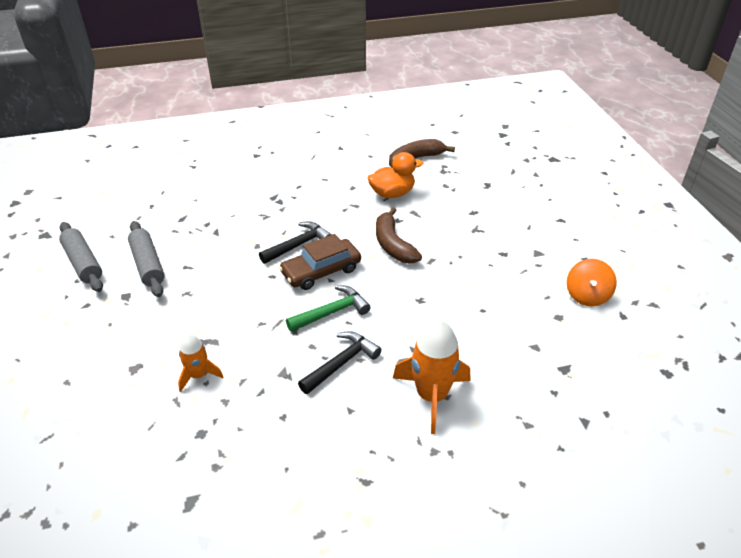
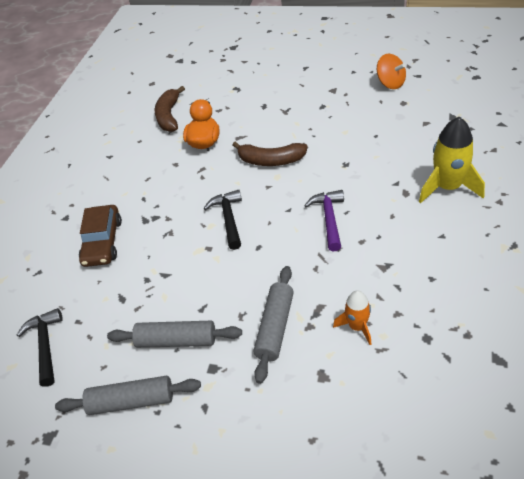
camera: 55 degrees left, 5 degrees up
brown car [279,234,361,290] -> brown car moved to [79,205,122,267]
green hammer [286,285,371,332] -> purple hammer [304,190,344,252]
black hammer [298,331,381,394] -> black hammer moved to [17,308,63,387]
orange rocket [393,320,470,434] -> yellow rocket [419,117,485,203]
none -> grey rolling pin [254,266,294,384]

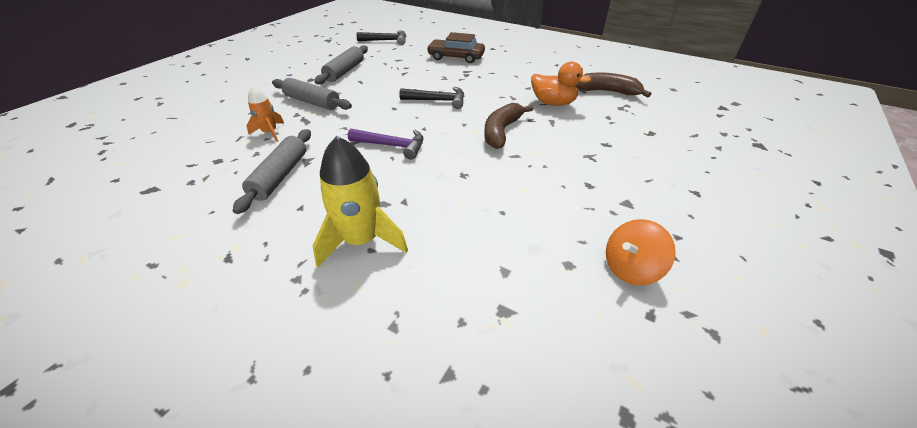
camera: 100 degrees right, 5 degrees down
grey rolling pin [55,376,201,415] -> grey rolling pin moved to [233,129,311,214]

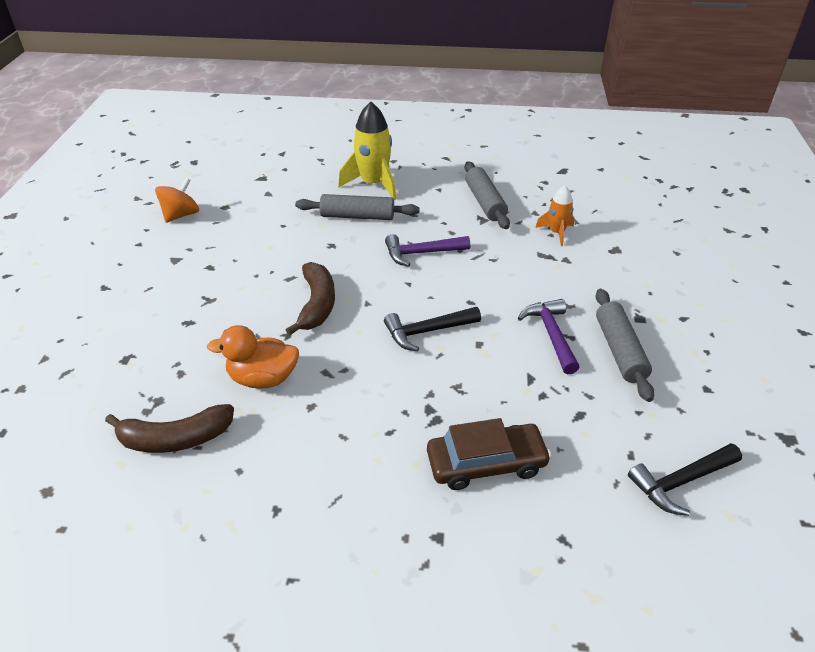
camera: 155 degrees right, 0 degrees up
grey rolling pin [272,78,352,110] -> grey rolling pin moved to [295,194,419,220]
none -> purple hammer [518,299,580,374]

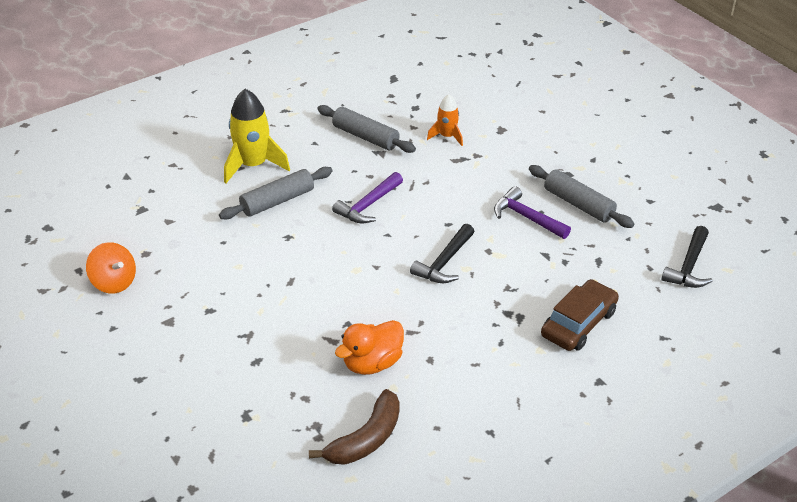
camera: 40 degrees left, 0 degrees up
orange spinning top [155,178,199,223] -> orange spinning top turned 135 degrees clockwise [86,242,136,294]
brown banana [286,262,335,335] -> none

